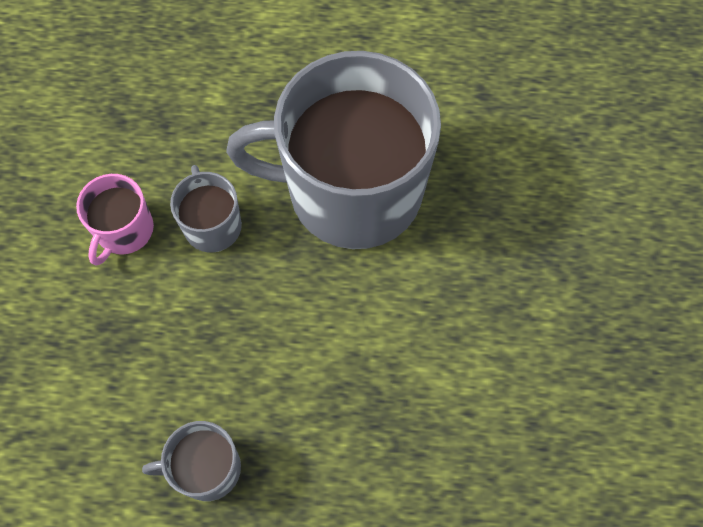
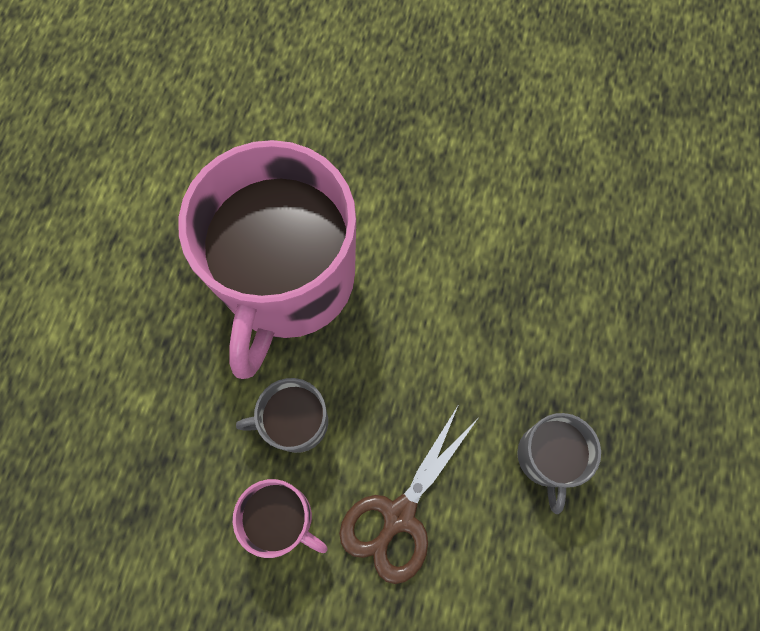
camera: 80 degrees left, 5 degrees up
grey mug [226,51,441,249] -> pink mug [178,140,356,379]
none -> brown scissors [339,404,477,584]

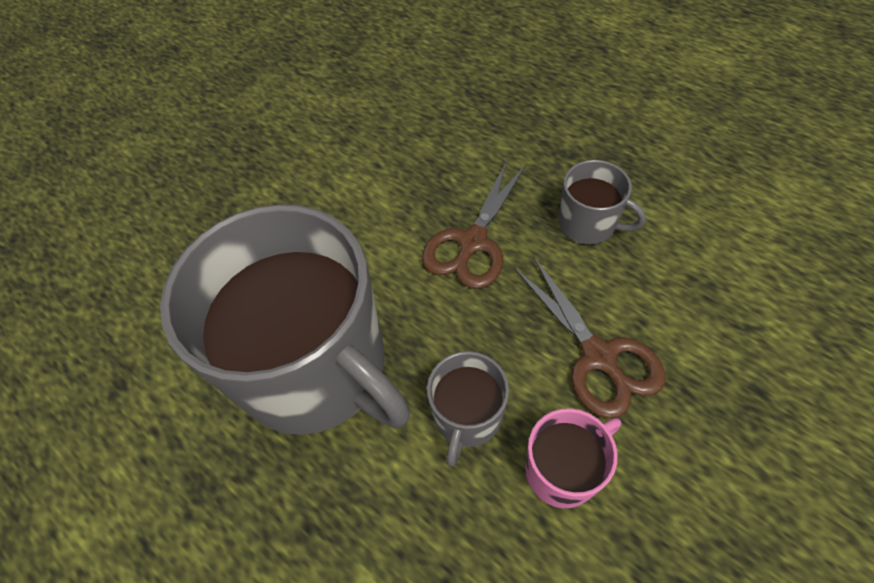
camera: 60 degrees left, 15 degrees down
pink mug [178,140,356,379] -> grey mug [160,204,410,435]
none -> brown scissors [422,161,526,289]

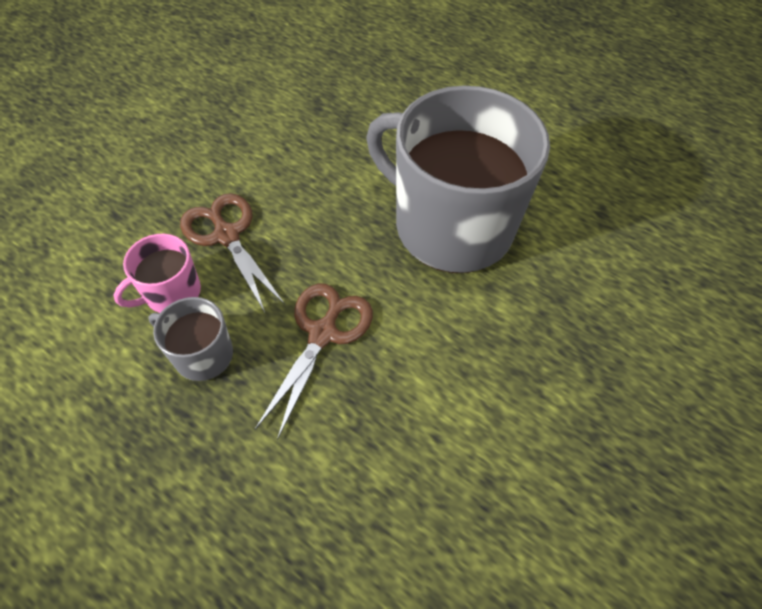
camera: 170 degrees right, 0 degrees up
grey mug [427,351,509,467] -> none
pink mug [525,408,621,508] -> pink mug moved to [113,234,201,313]

